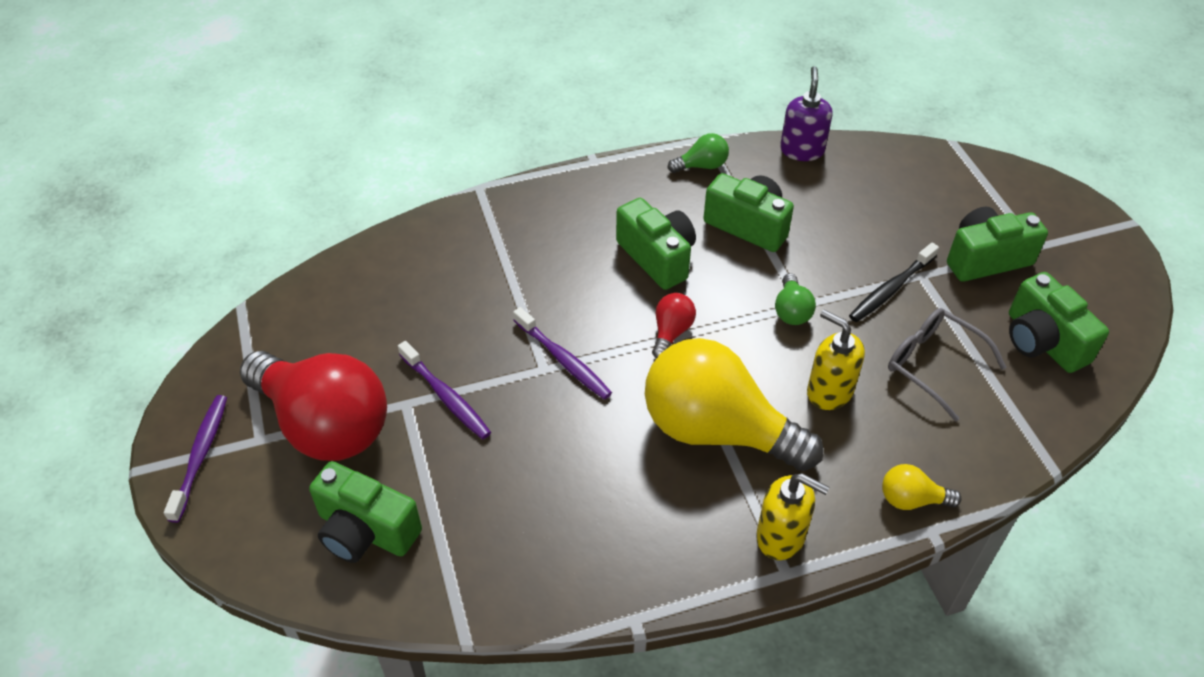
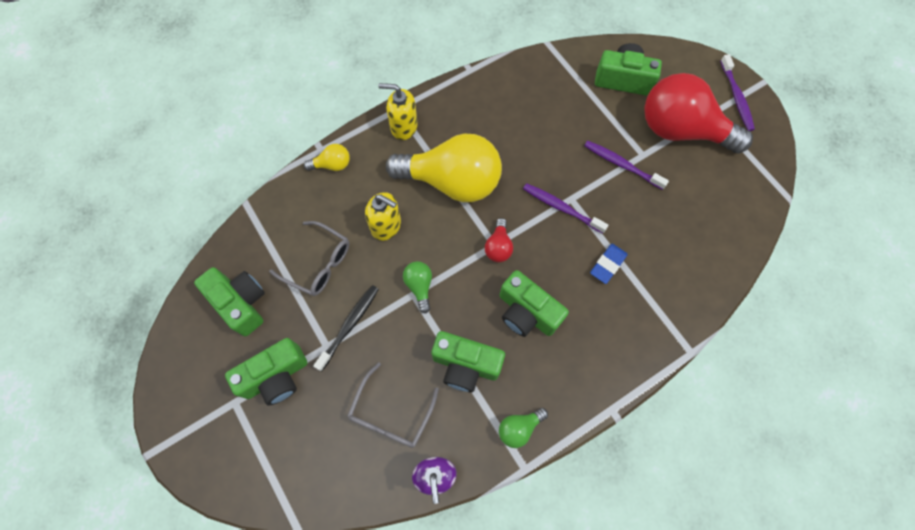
camera: 165 degrees right, 20 degrees up
none -> grey glasses [347,362,439,448]
none -> blue eraser [590,244,628,284]

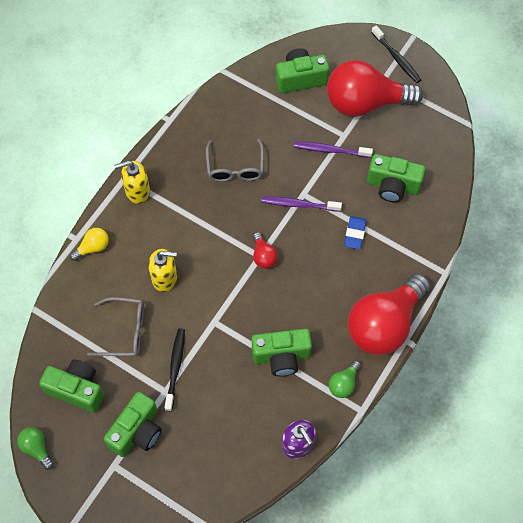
camera: 25 degrees left, 5 degrees down
grey glasses [347,362,439,448] -> grey glasses moved to [206,139,264,182]
yellow light bulb [386,133,502,202] -> none
green light bulb [403,261,432,313] -> green light bulb moved to [17,427,54,470]
green camera [499,270,569,337] -> green camera moved to [367,154,426,202]
purple toothbrush [720,54,755,131] -> black toothbrush [371,26,421,83]
none -> red light bulb [348,273,430,355]

